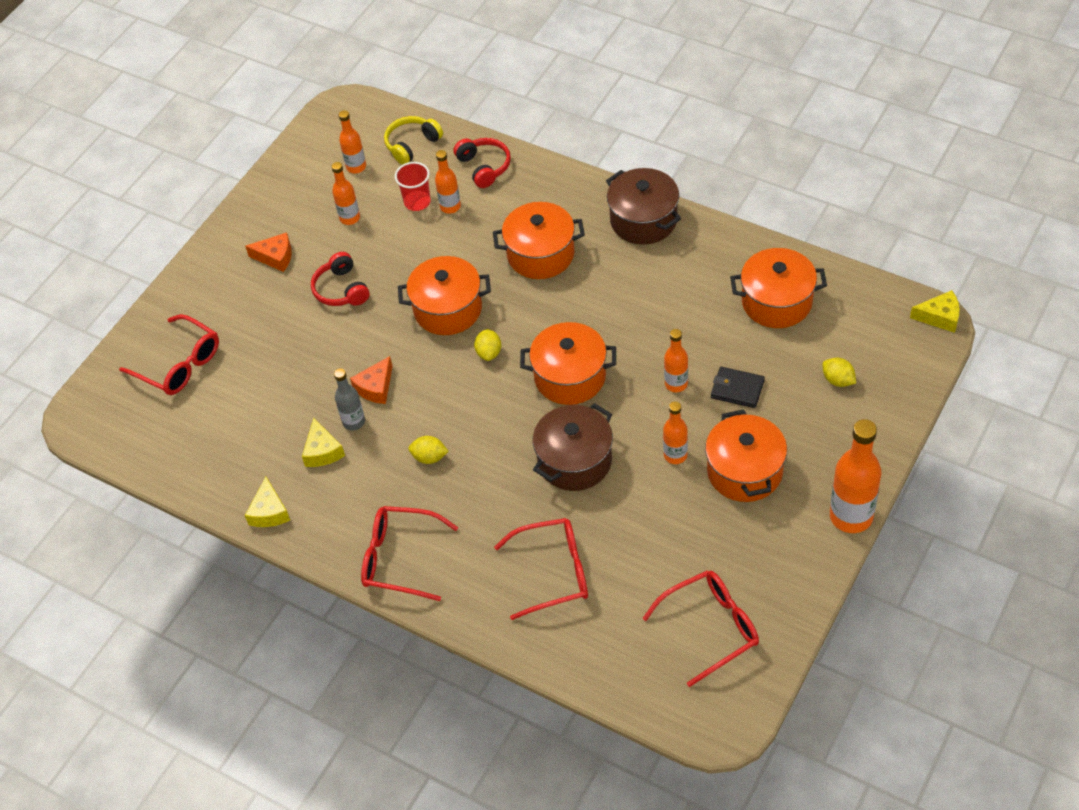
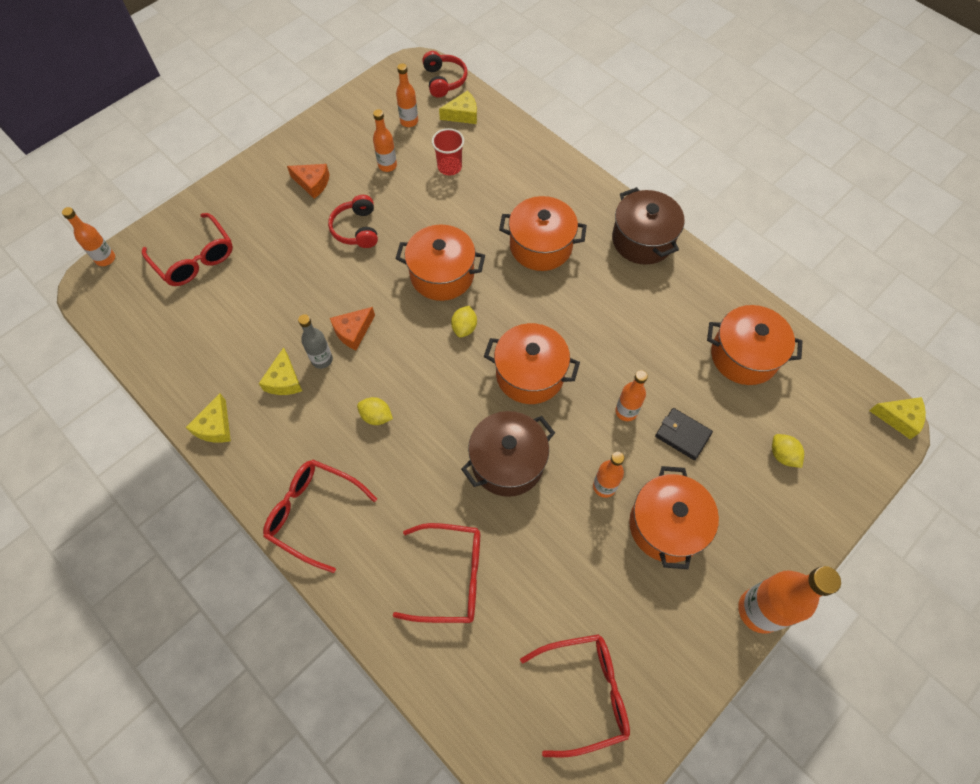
camera: 10 degrees right, 10 degrees up
yellow headphones [384,116,443,165] -> yellow cheese [439,91,477,124]
orange bottle [435,150,461,214] -> orange bottle moved to [62,207,115,266]
red headphones [454,138,511,188] -> red headphones moved to [422,51,468,98]

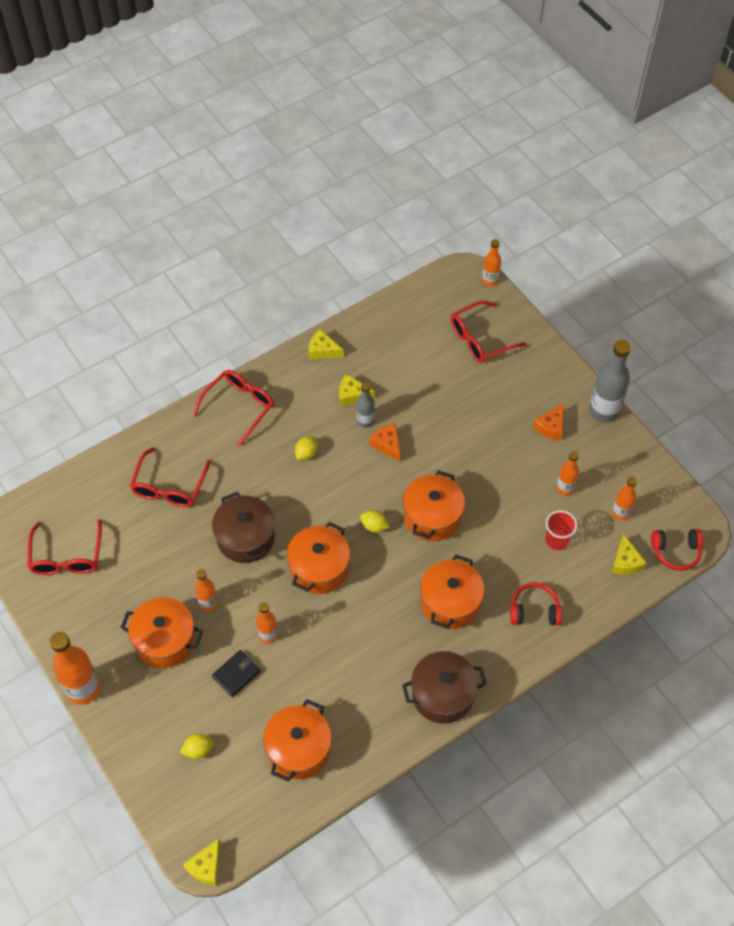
camera: 100 degrees right, 5 degrees down
red headphones [328,195,378,248] -> red headphones moved to [510,582,562,625]
none -> grey bottle [589,340,631,422]

